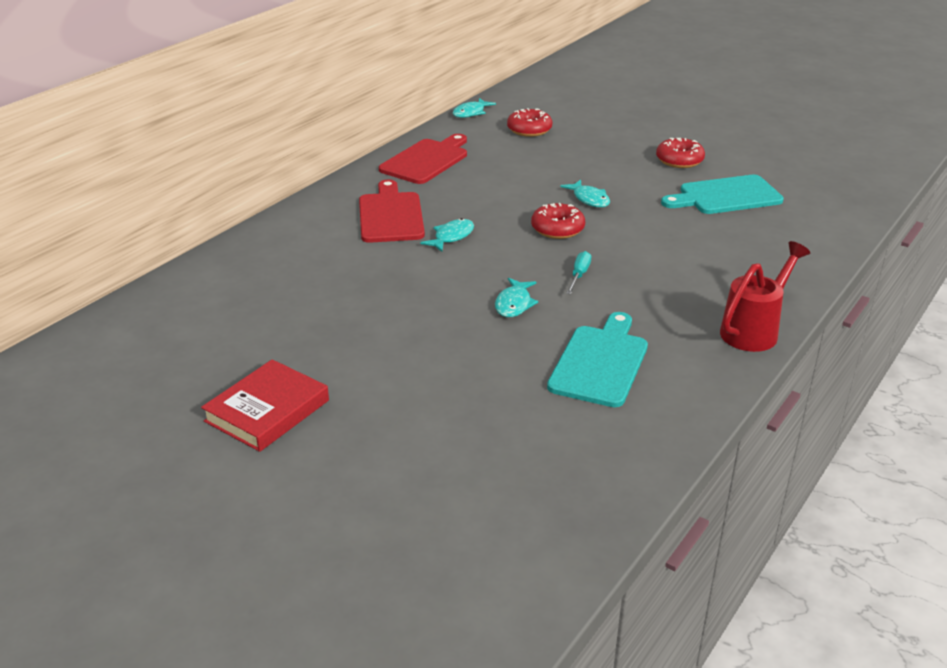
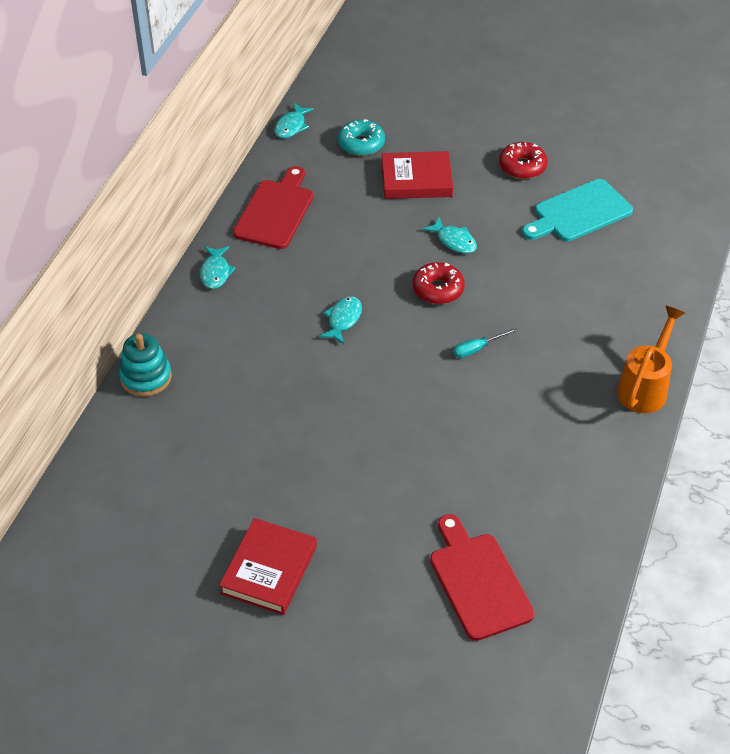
camera: 15 degrees left, 15 degrees up
red cutting board [359,180,425,243] -> red cutting board moved to [430,514,535,641]
turquoise fish [495,278,538,317] -> turquoise fish moved to [200,246,236,289]
red donut [507,108,552,137] -> turquoise donut [338,119,385,156]
turquoise cutting board [547,312,648,407] -> none
turquoise screwdriver [566,251,591,294] -> turquoise screwdriver turned 120 degrees counterclockwise [453,327,518,358]
red watering can [720,241,810,352] -> orange watering can [617,305,685,413]
none -> turquoise stacking toy [119,333,172,397]
none -> red book [382,151,453,199]

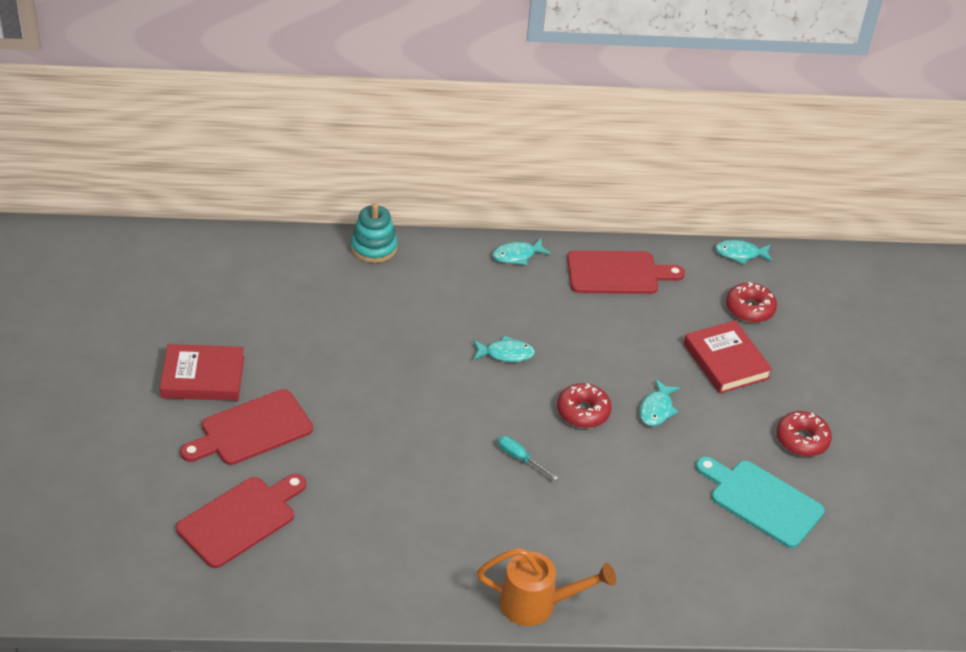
camera: 65 degrees right, 5 degrees down
turquoise donut [338,119,385,156] -> red donut [726,282,777,323]
none -> red cutting board [180,389,313,465]

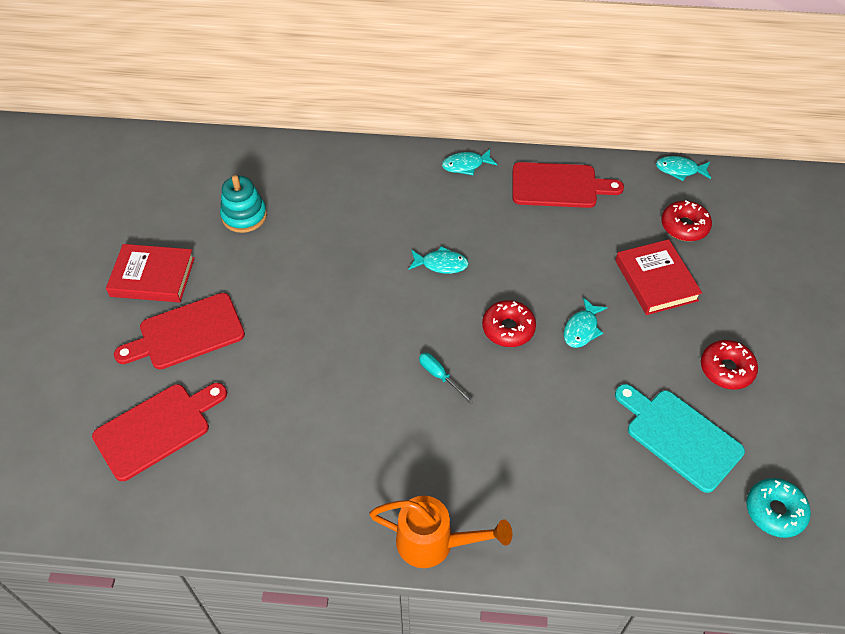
camera: 10 degrees right, 10 degrees up
turquoise stacking toy [351,203,398,263] -> turquoise stacking toy moved to [220,175,267,233]
none -> turquoise donut [746,478,811,538]

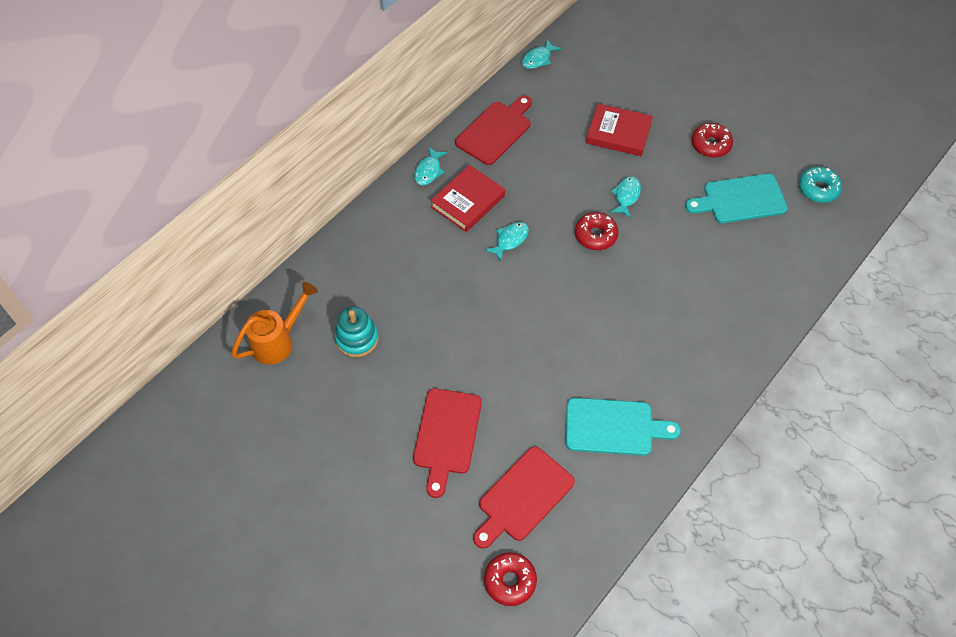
camera: 55 degrees left, 5 degrees up
red cutting board [92,383,227,481] -> red cutting board turned 135 degrees counterclockwise [473,446,575,549]
red book [106,244,195,302] -> red book moved to [430,165,505,232]
orange watering can [369,496,512,568] -> orange watering can moved to [231,282,318,365]
turquoise screwdriver [419,353,474,404] -> none
turquoise fish [564,297,607,348] -> turquoise fish turned 135 degrees counterclockwise [610,176,641,218]
red donut [661,201,712,241] -> red donut moved to [484,552,537,606]
none -> turquoise cutting board [566,398,681,456]

